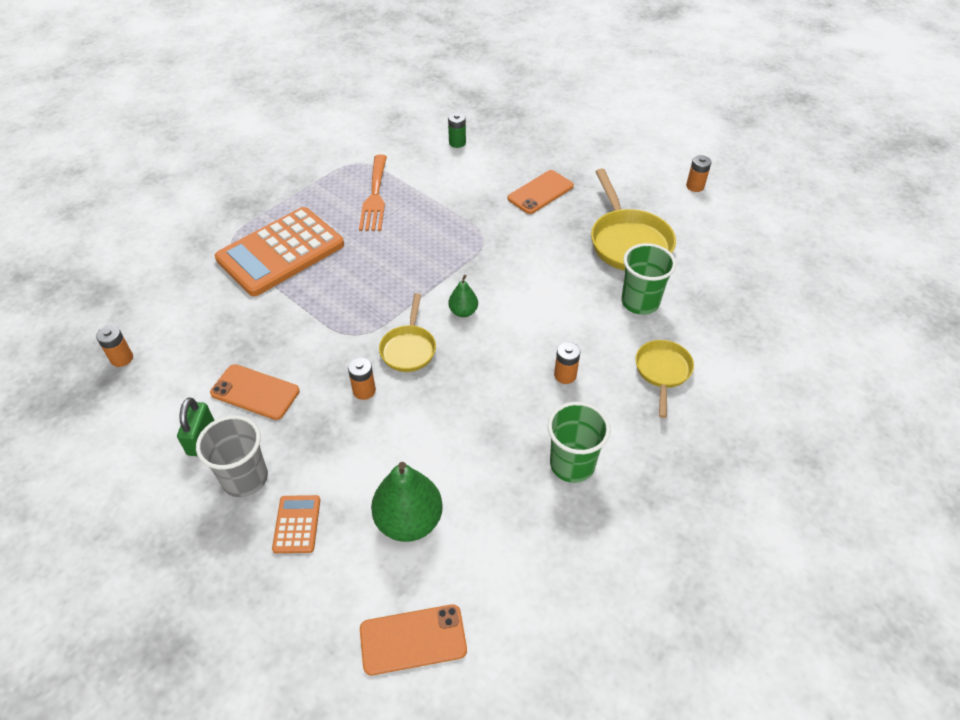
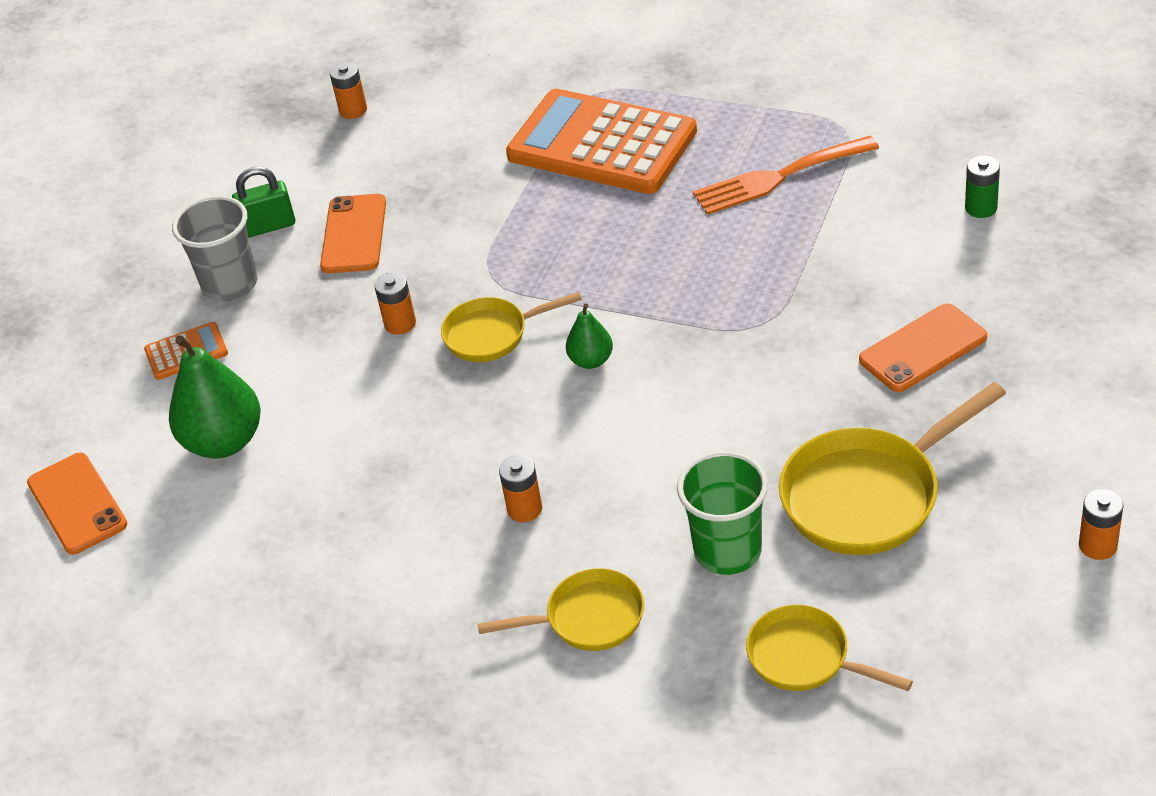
camera: 75 degrees right, 5 degrees down
orange phone [508,170,574,214] -> orange phone turned 60 degrees counterclockwise [859,303,987,392]
green cup [548,402,610,483] -> none
none -> yellow pan [746,605,913,691]

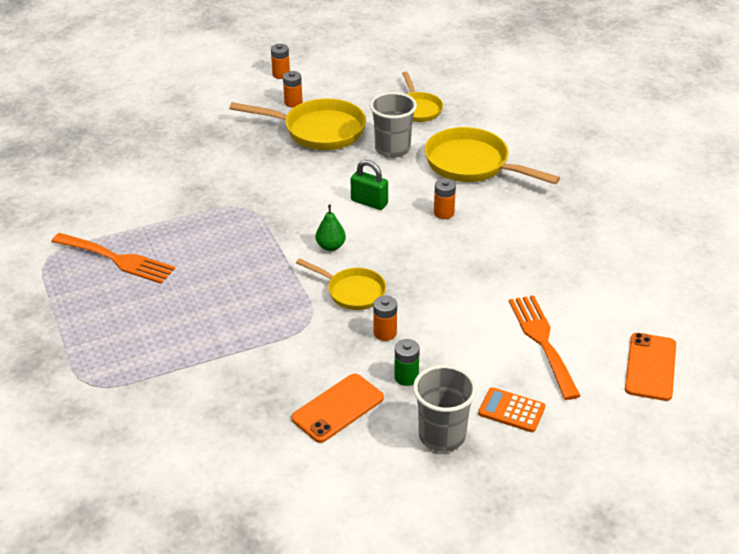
camera: 140 degrees left, 5 degrees down
green pear [169,335,261,458] -> orange fork [509,295,581,400]
green padlock [232,167,295,238] -> green padlock moved to [351,160,388,210]
orange battery [330,62,367,119] -> orange battery moved to [283,71,303,108]
yellow pan [478,568,644,651] -> yellow pan [425,127,560,184], size x1.66
orange calculator [506,89,697,194] -> none
green cup [677,451,768,575] -> grey cup [370,92,417,158]
orange phone [859,303,987,392] -> none
green battery [965,155,1000,218] -> green battery moved to [394,339,420,386]

